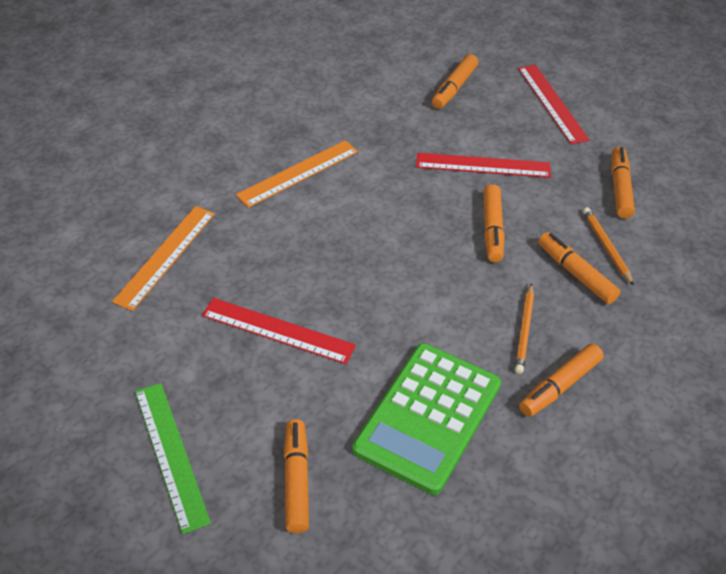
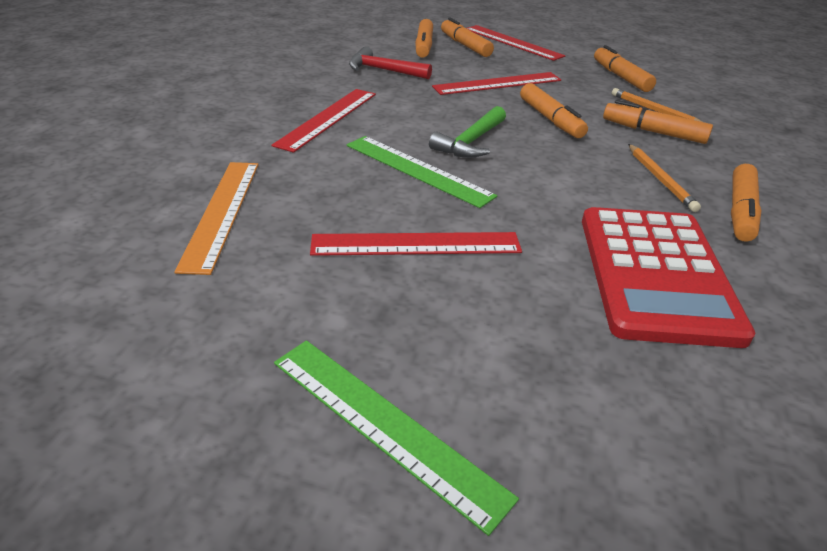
camera: 25 degrees left, 10 degrees down
orange ruler [236,140,358,208] -> red ruler [271,89,376,153]
orange marker [284,419,309,534] -> orange marker moved to [441,18,494,57]
green calculator [352,343,501,495] -> red calculator [582,207,755,348]
none -> green ruler [347,136,497,208]
none -> red hammer [349,46,432,79]
none -> green hammer [429,106,506,158]

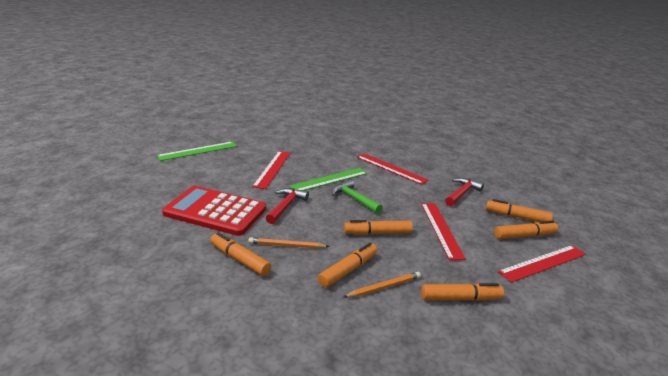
camera: 105 degrees right, 10 degrees down
orange ruler [174,162,259,275] -> none
none -> red hammer [266,188,309,224]

